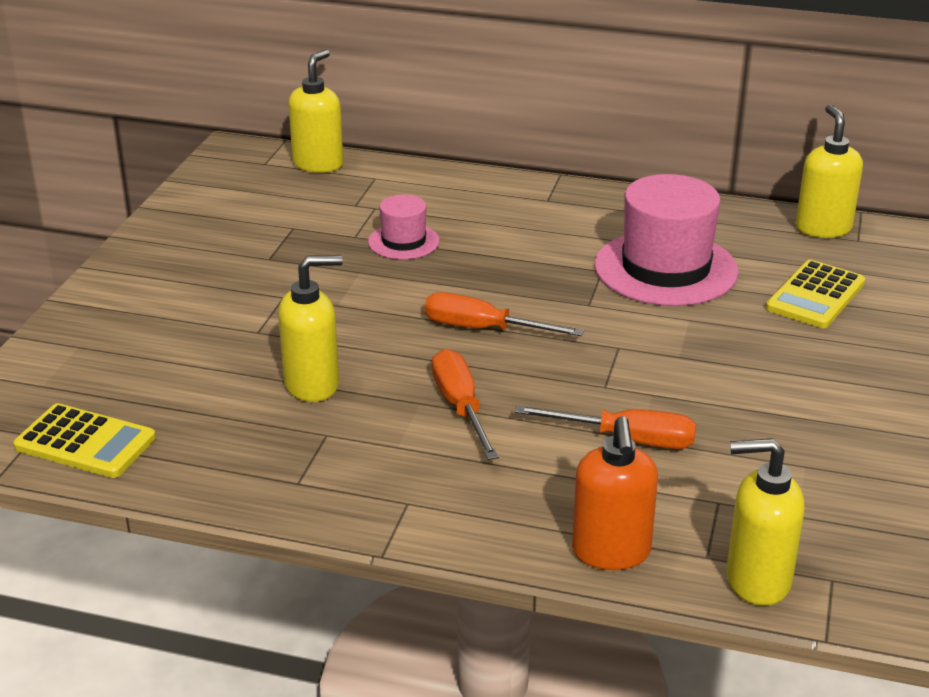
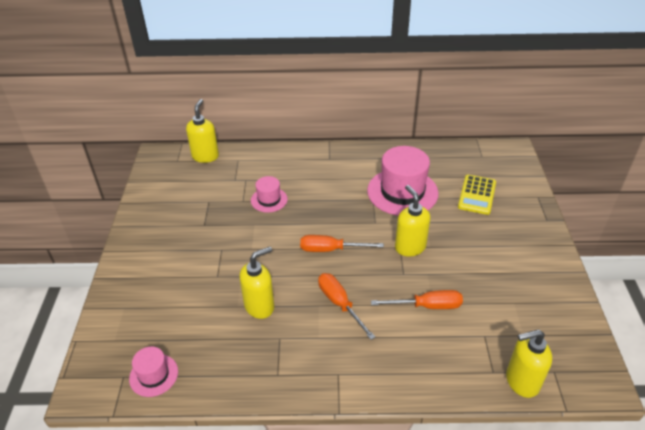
camera: 15 degrees left, 10 degrees up
yellow calculator [13,403,156,478] -> pink hat [129,347,178,397]
orange soap dispenser [572,416,658,570] -> none
yellow soap dispenser [796,104,863,238] -> yellow soap dispenser moved to [395,185,430,256]

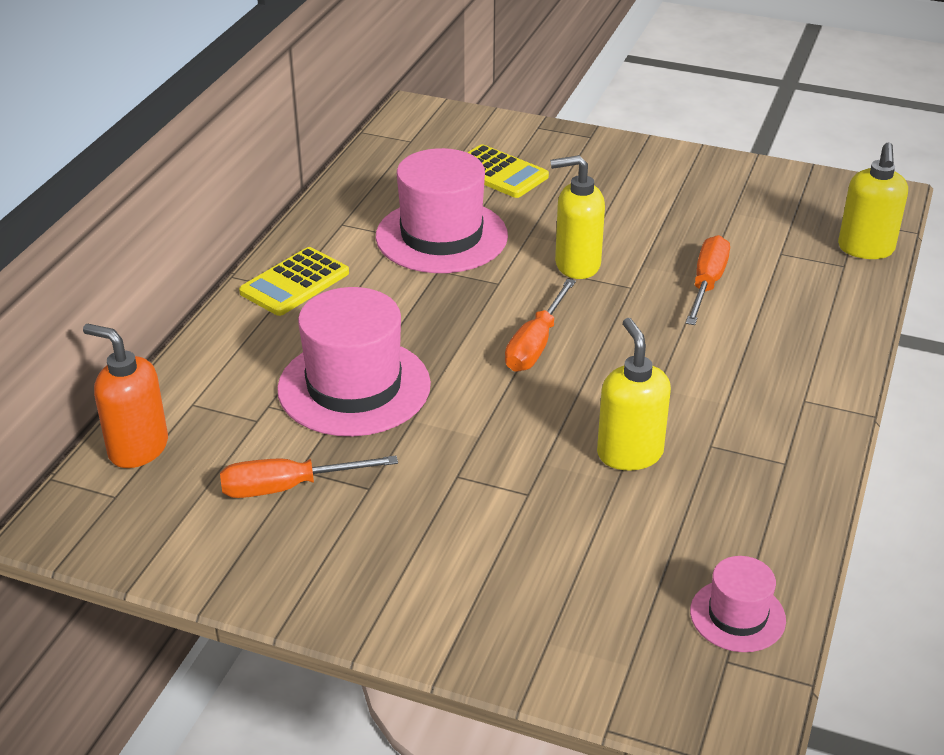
camera: 70 degrees left, 5 degrees down
yellow soap dispenser [186,99,219,163] -> orange soap dispenser [83,324,168,468]
pink hat [251,176,288,213] -> pink hat [277,287,431,436], size x1.93
orange screwdriver [318,273,376,340] -> orange screwdriver moved to [220,456,398,498]
none -> yellow calculator [239,247,349,316]

